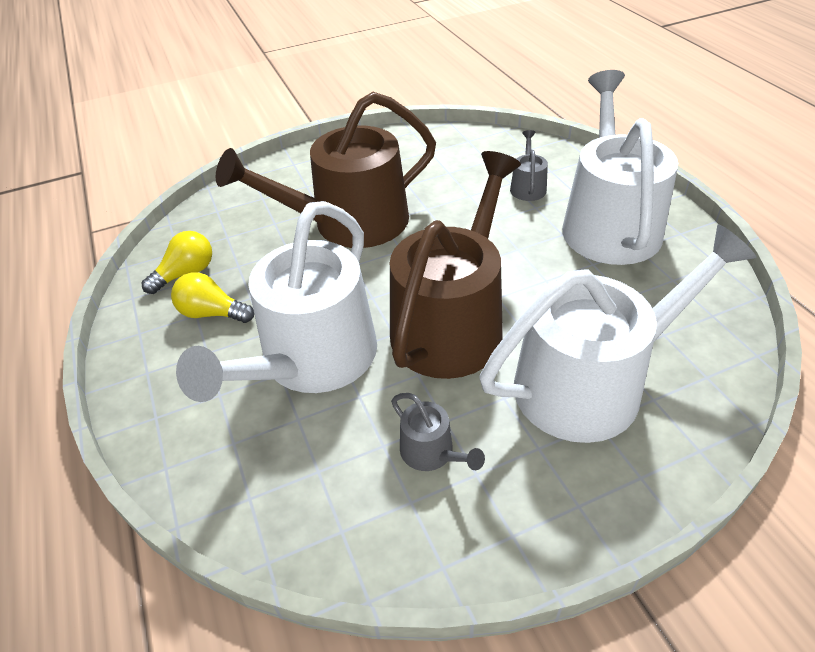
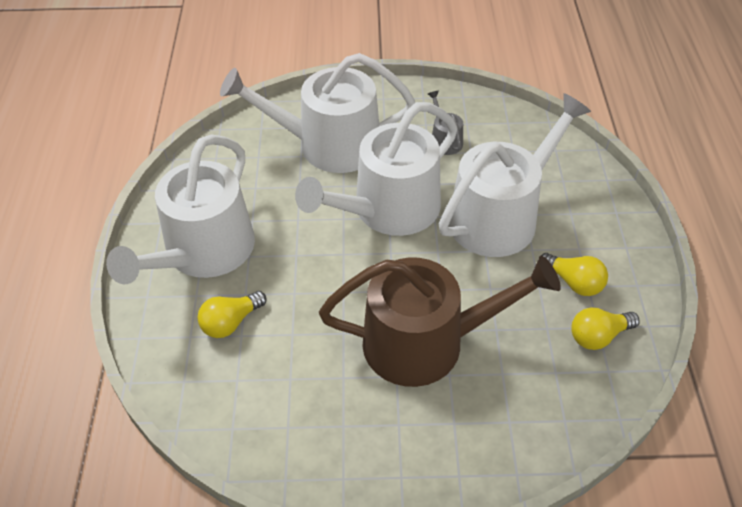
camera: 160 degrees left, 5 degrees up
brown watering can [390,151,521,379] -> white watering can [295,102,458,236]
grey watering can [510,130,548,201] -> yellow light bulb [197,291,266,338]

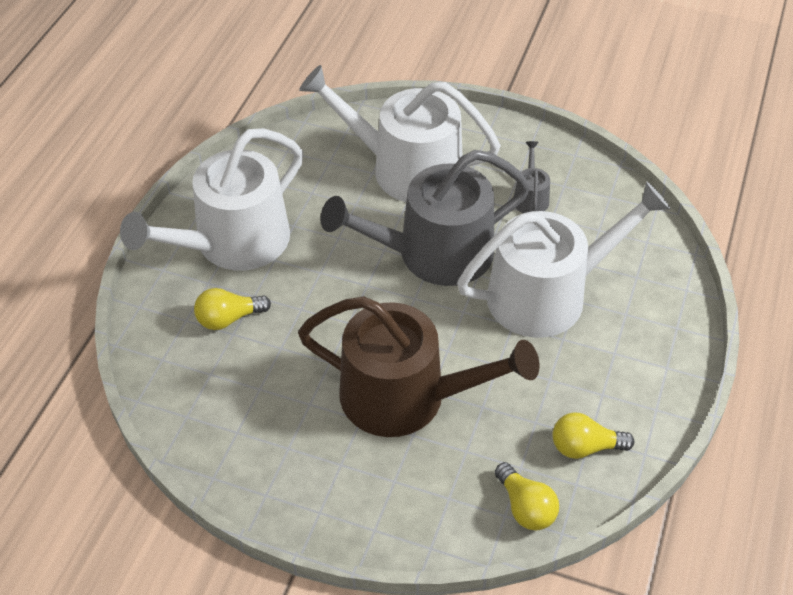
camera: 20 degrees right, 0 degrees up
white watering can [295,102,458,236] -> grey watering can [320,150,530,286]
yellow light bulb [541,253,608,296] -> yellow light bulb moved to [495,462,559,530]

